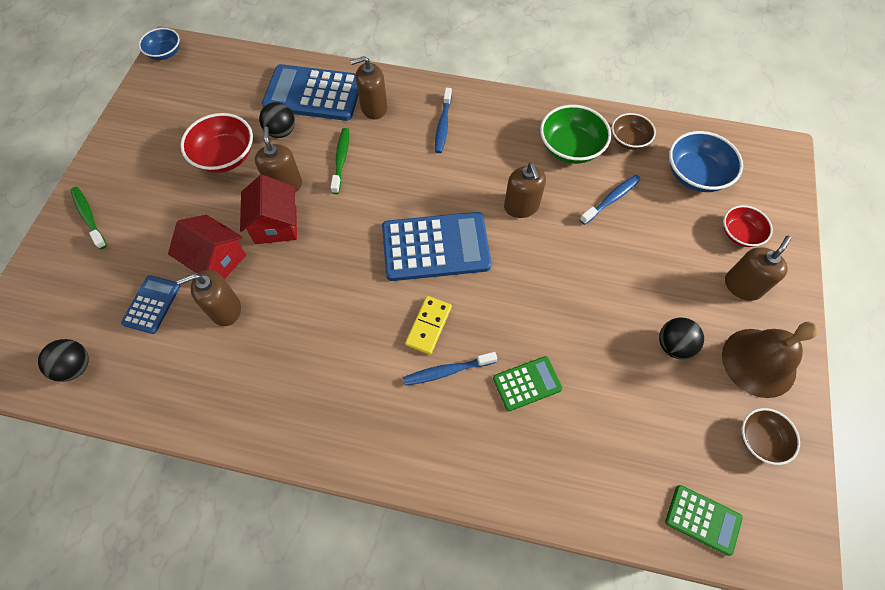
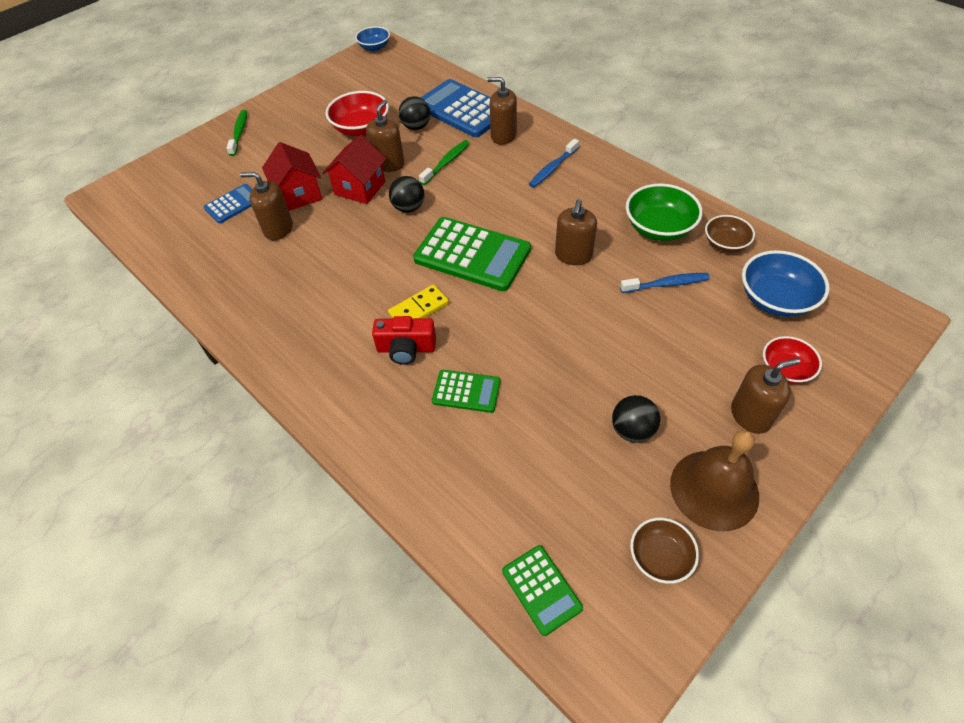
camera: 35 degrees right, 10 degrees down
black ball [38,339,89,382] -> black ball moved to [389,176,424,213]
blue calculator [382,212,492,281] -> green calculator [413,217,531,291]
blue toothbrush [403,352,497,385] -> red camera [372,316,436,365]

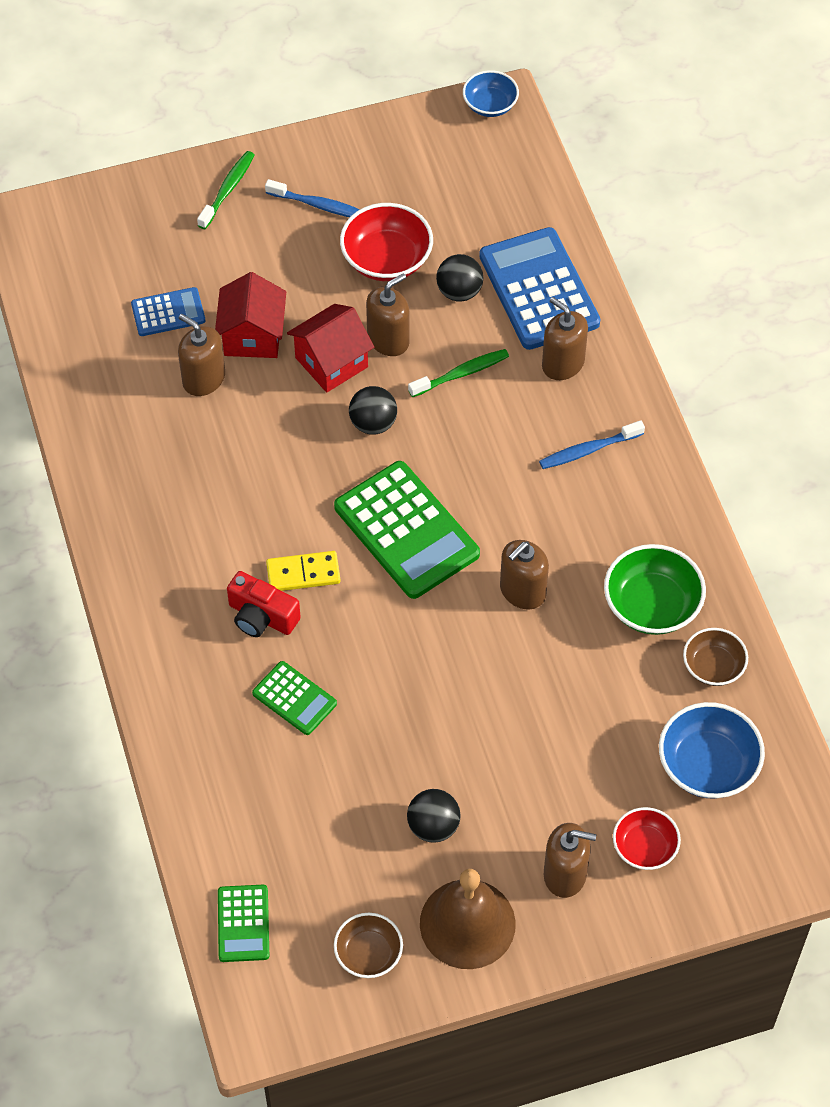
camera: 25 degrees right, 5 degrees up
blue toothbrush [620,273,710,293] -> blue toothbrush moved to [265,179,360,217]

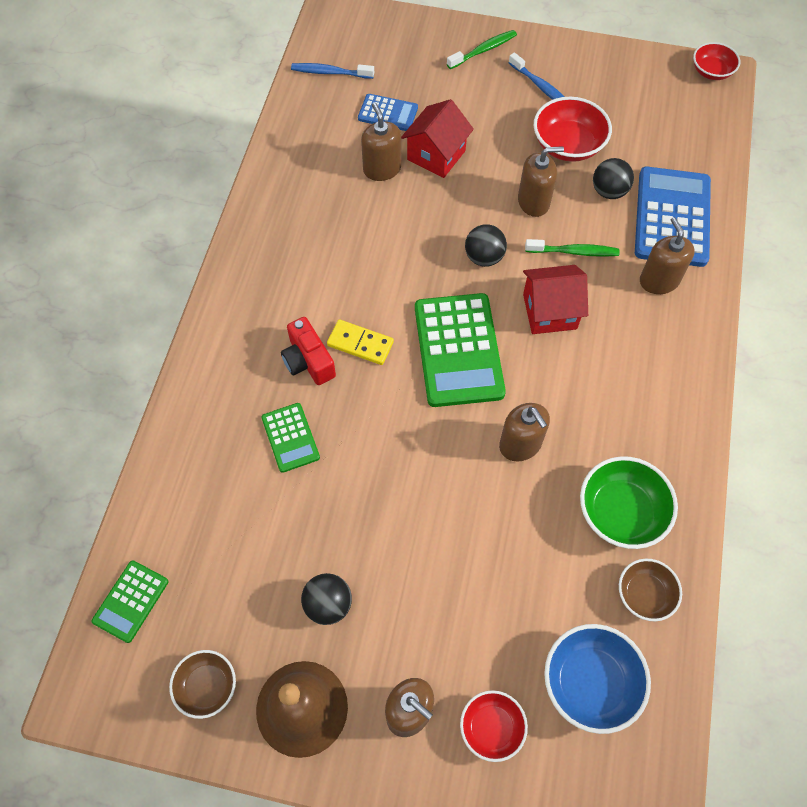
camera: 30 degrees right, 5 degrees up
red house [287,304,374,393] -> red house moved to [523,265,588,334]
blue bowl [463,70,519,117] -> red bowl [693,42,740,80]
brown soap dispenser [500,540,549,610] -> brown soap dispenser turned 105 degrees counterclockwise [499,403,550,461]
blue toothbrush [539,420,645,469] -> blue toothbrush moved to [291,63,374,79]

